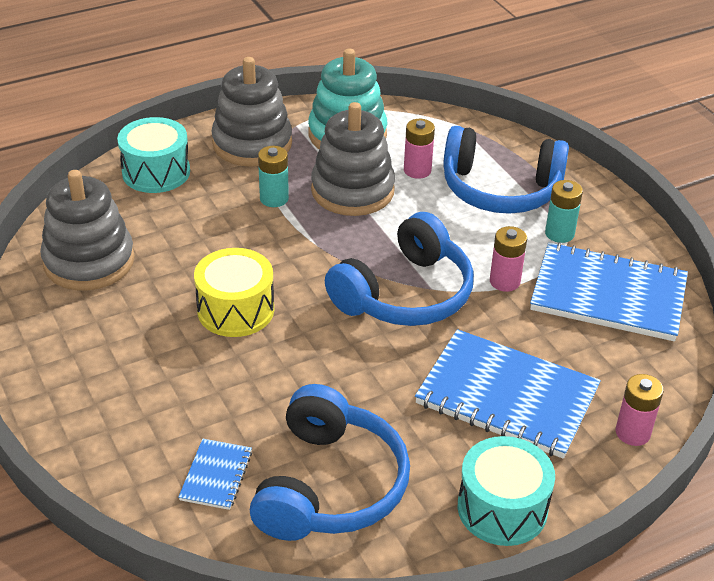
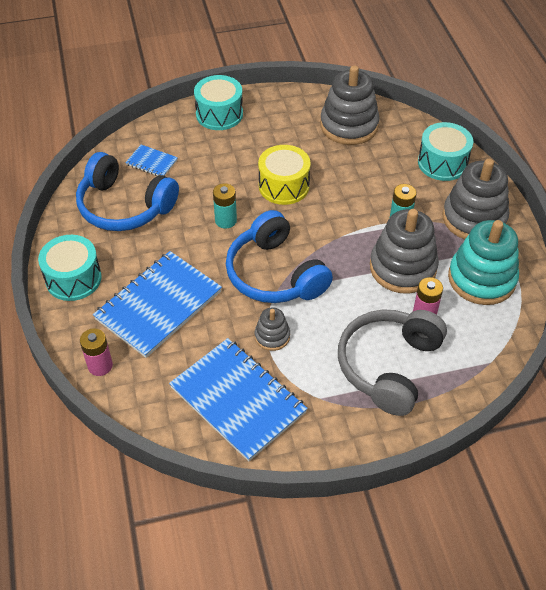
camera: 105 degrees right, 10 degrees up
blue headphones [443,126,569,214] -> grey headphones [338,309,447,416]
pink battery [490,226,527,292] -> grey stacking toy [255,307,290,351]
blue notebook [530,242,688,341] -> blue notebook turned 75 degrees counterclockwise [169,338,308,462]
turquoise battery [545,180,583,243] -> turquoise battery moved to [213,183,237,228]
none -> turquoise drum [194,75,243,130]

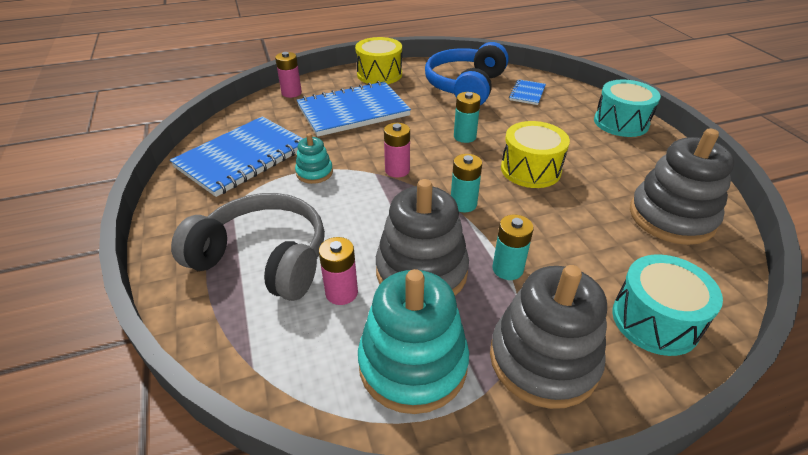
camera: 85 degrees right, 10 degrees down
turquoise drum [38,235,102,301] -> yellow drum [355,37,402,84]
blue notebook [93,251,222,358] -> blue notebook turned 60 degrees counterclockwise [297,81,411,137]
blue headphones [226,210,333,303] -> pink battery [384,123,410,178]
grey stacking toy [255,307,290,351] -> turquoise stacking toy [295,133,333,184]
none -> turquoise battery [451,154,482,212]

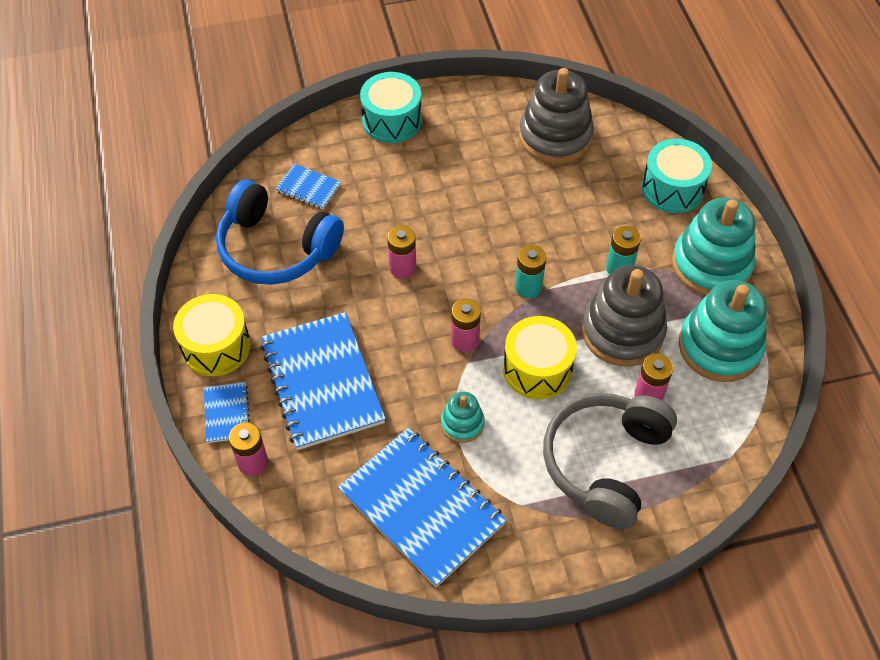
camera: 85 degrees left, 15 degrees up
turquoise battery [454,92,481,143] -> pink battery [387,225,416,279]
grey stacking toy [490,265,607,409] -> turquoise stacking toy [672,198,756,295]
yellow drum [501,121,570,188] -> yellow drum moved to [503,316,577,399]
none -> blue notebook [204,382,250,443]

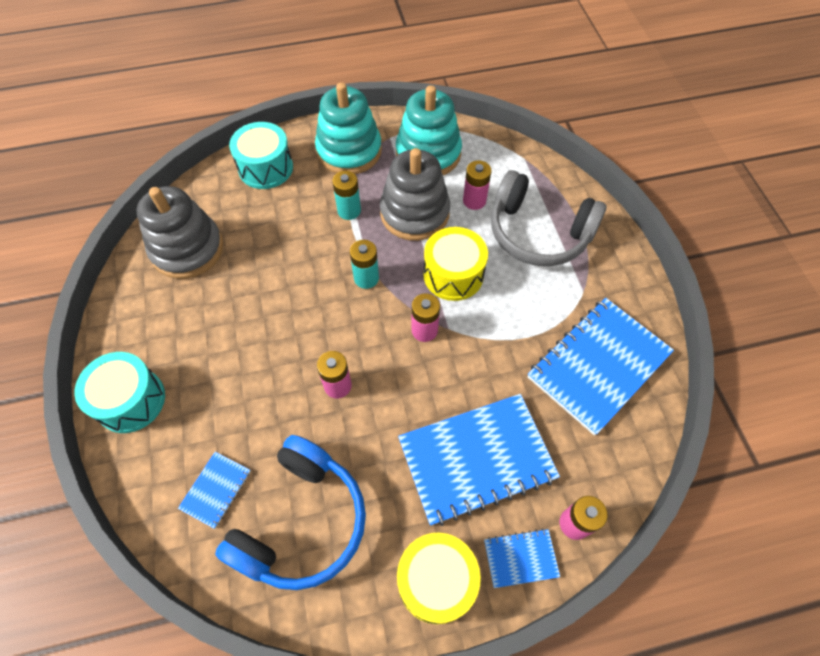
camera: 90 degrees left, 5 degrees up
turquoise stacking toy [441,392,485,443] -> none

